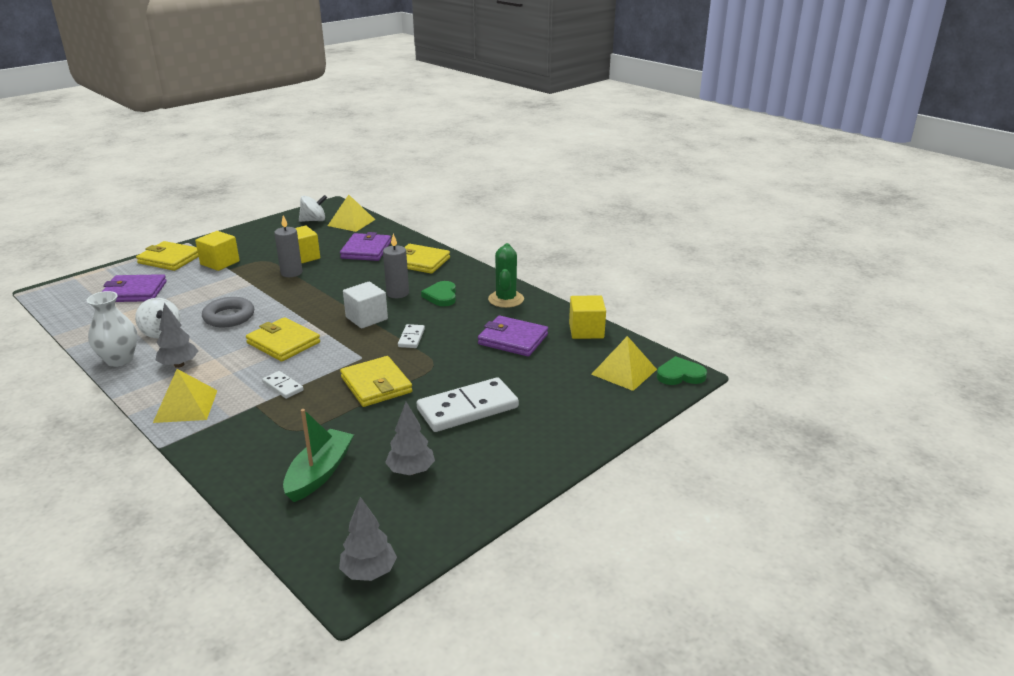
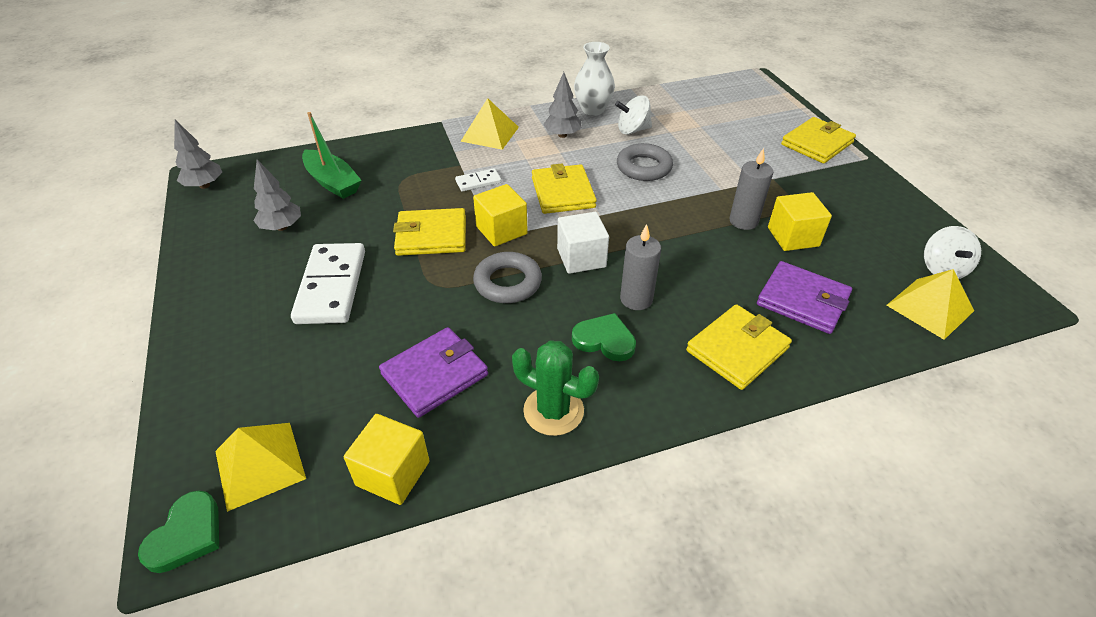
camera: 115 degrees right, 15 degrees up
purple wallet [102,274,167,302] -> none
yellow cube [195,231,240,271] -> yellow cube moved to [473,184,528,247]
yellow wallet [246,317,320,362] -> yellow wallet turned 75 degrees counterclockwise [532,163,597,214]
white domino [398,324,425,348] -> grey ring [473,252,542,303]

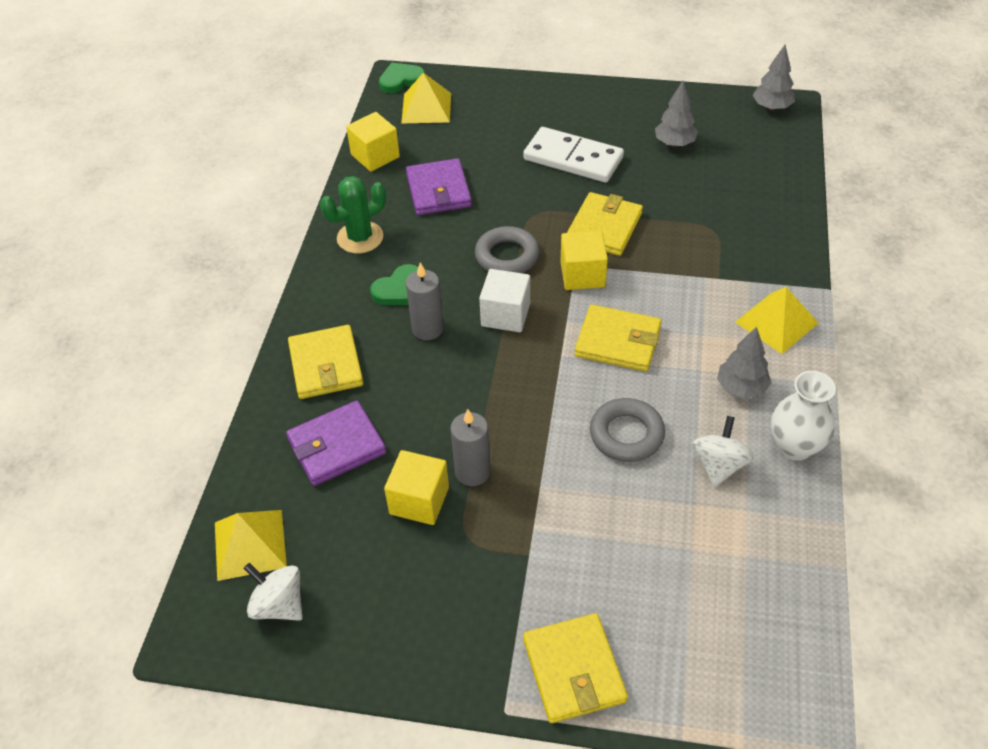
camera: 120 degrees right, 5 degrees up
green heart [138,490,219,573] -> green heart turned 105 degrees clockwise [379,63,425,93]
green boat [302,112,362,199] -> none
white domino [455,168,501,192] -> none

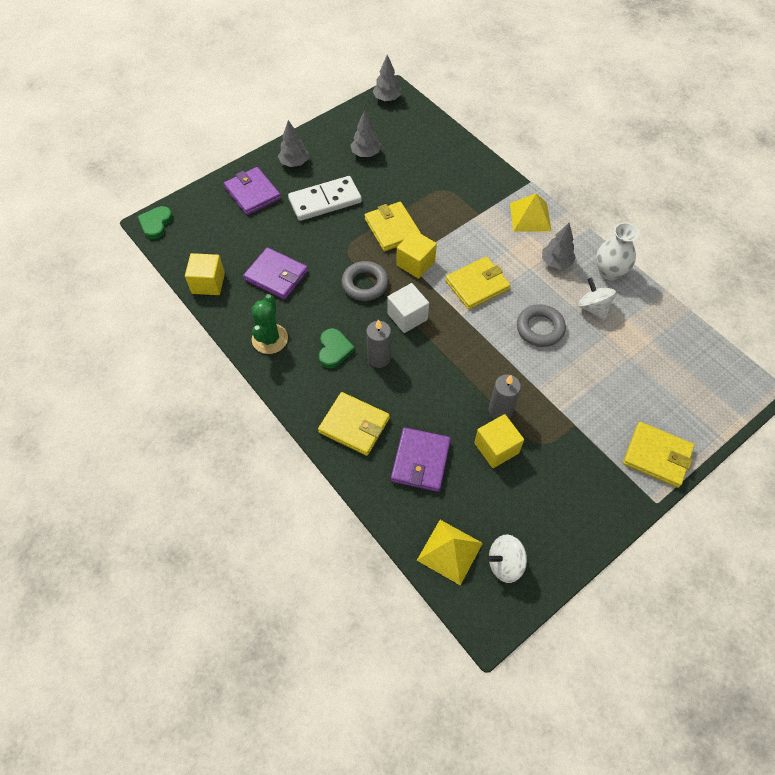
camera: 50 degrees left, 10 degrees up
yellow pyramid [401,73,451,123] -> none
none -> purple wallet [224,167,281,215]
none -> grey tree [278,120,308,167]

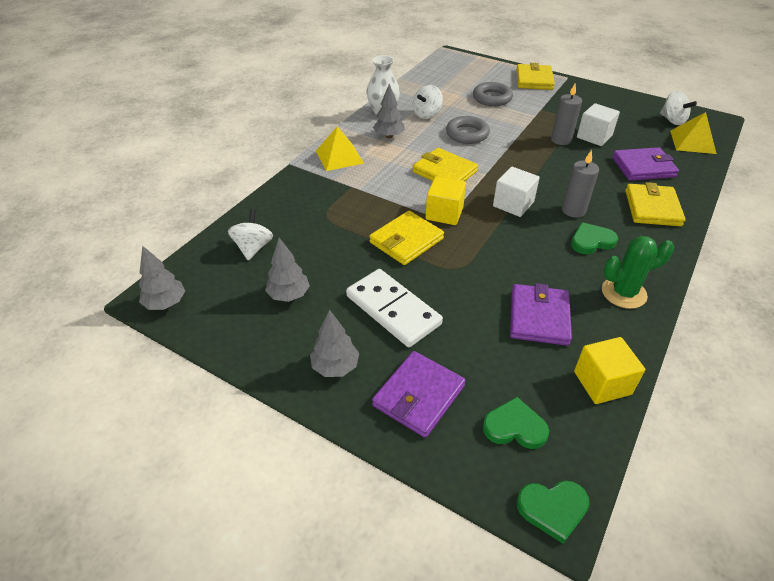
camera: 110 degrees left, 15 degrees down
grey ring [341,261,389,301] -> grey ring moved to [473,82,513,106]
yellow cube [474,414,524,468] -> white cube [577,103,620,146]
none -> white spinning top [228,209,273,260]
none -> green heart [483,397,549,449]

